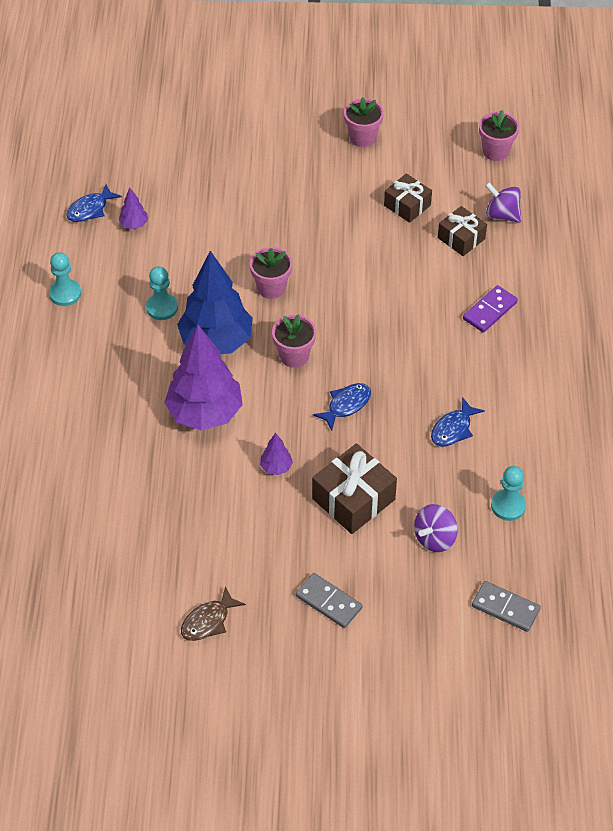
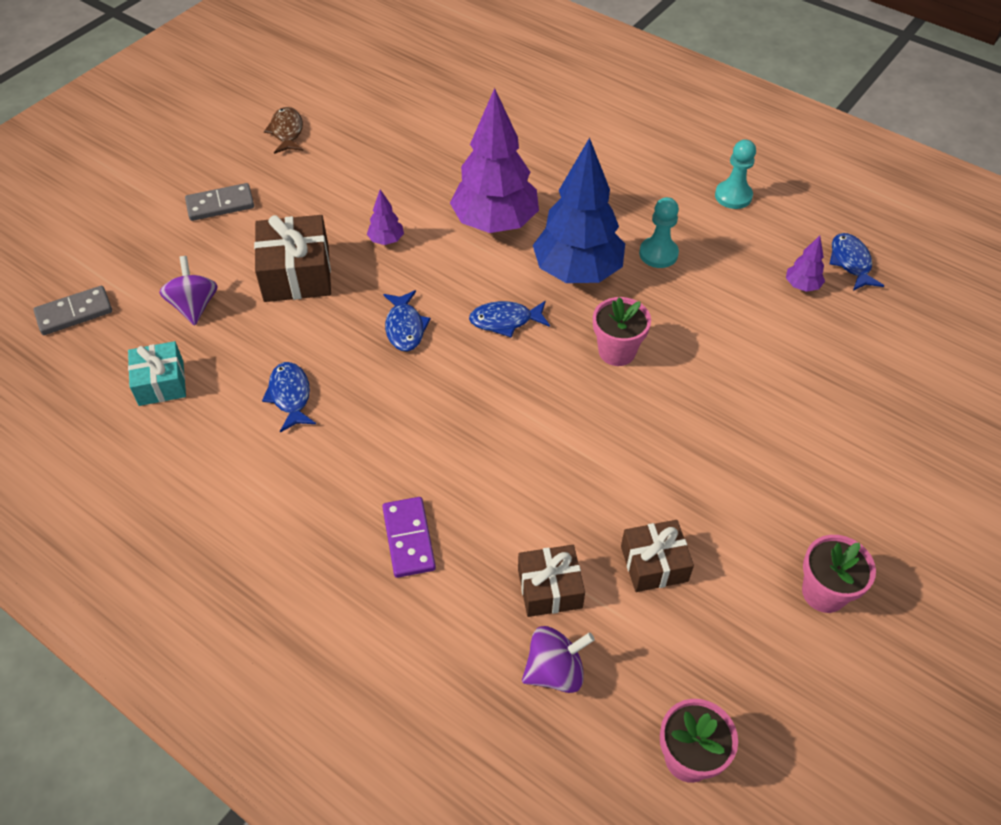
camera: 125 degrees right, 0 degrees up
pink flower pot [272,315,316,368] -> blue fish [469,301,550,337]
turquoise pawn [491,466,526,521] -> turquoise gift [128,341,186,406]

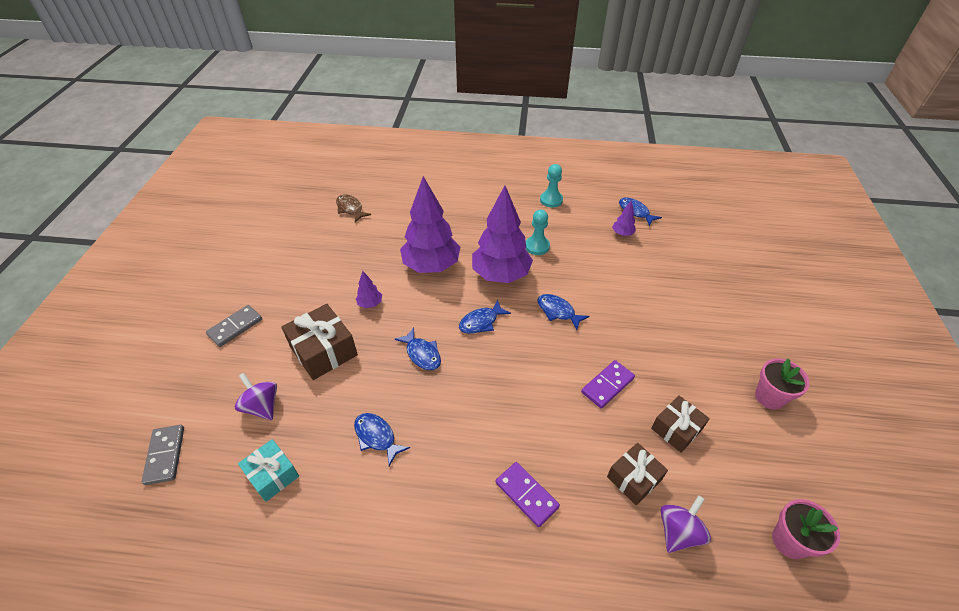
camera: 30 degrees left, 5 degrees down
grey domino [33,286,112,335] -> grey domino turned 45 degrees counterclockwise [141,425,184,485]
brown fish [264,107,303,154] -> brown fish moved to [336,195,371,222]
blue tree [533,137,625,283] -> purple tree [472,186,533,283]
pink flower pot [593,297,651,366] -> blue fish [537,294,590,330]
none -> purple domino [581,360,635,408]

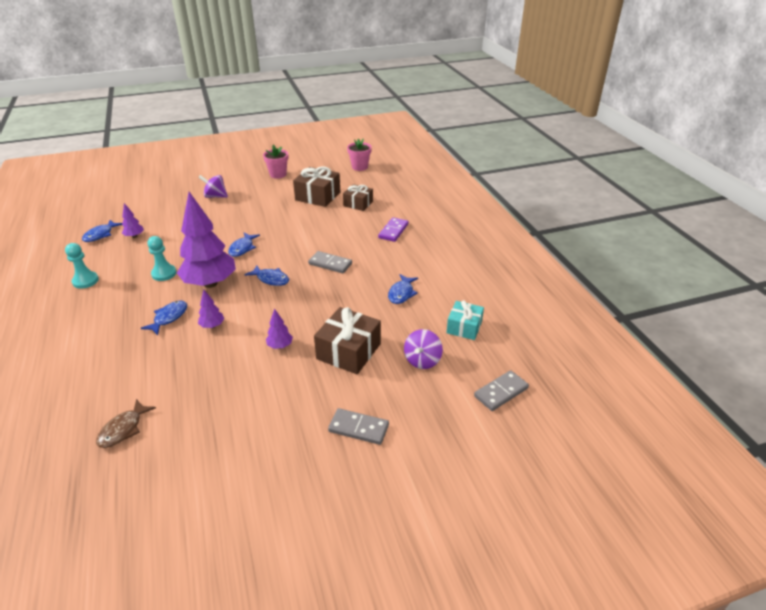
camera: 115 degrees left, 10 degrees down
blue fish [394,328,441,370] -> blue fish moved to [141,301,187,335]
purple tree [400,176,461,273] -> purple tree [198,289,225,328], size x0.42
purple domino [581,360,635,408] -> none
brown gift [651,395,710,453] -> brown gift [293,166,340,207], size x1.55
purple spinning top [660,495,711,553] -> purple spinning top moved to [198,175,228,198]
none -> grey domino [308,251,352,273]

